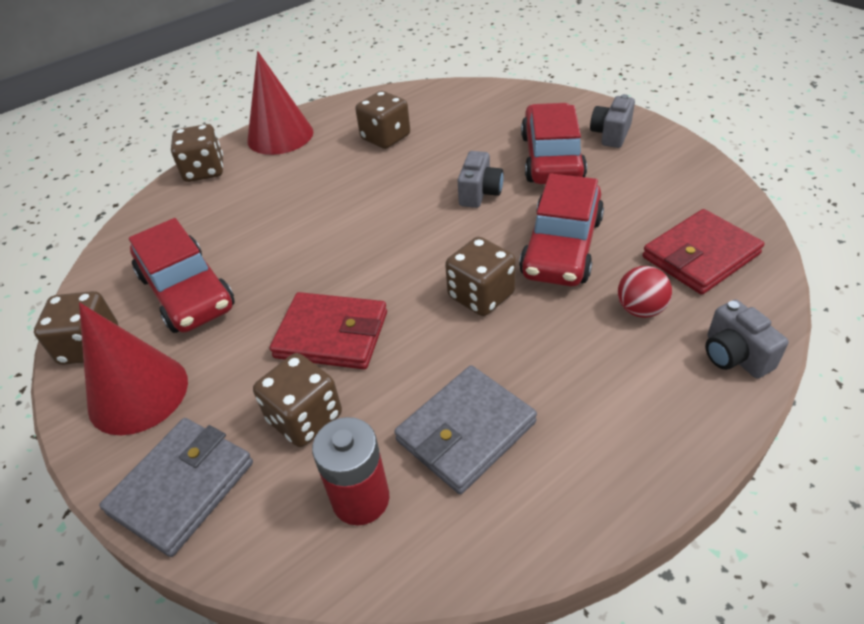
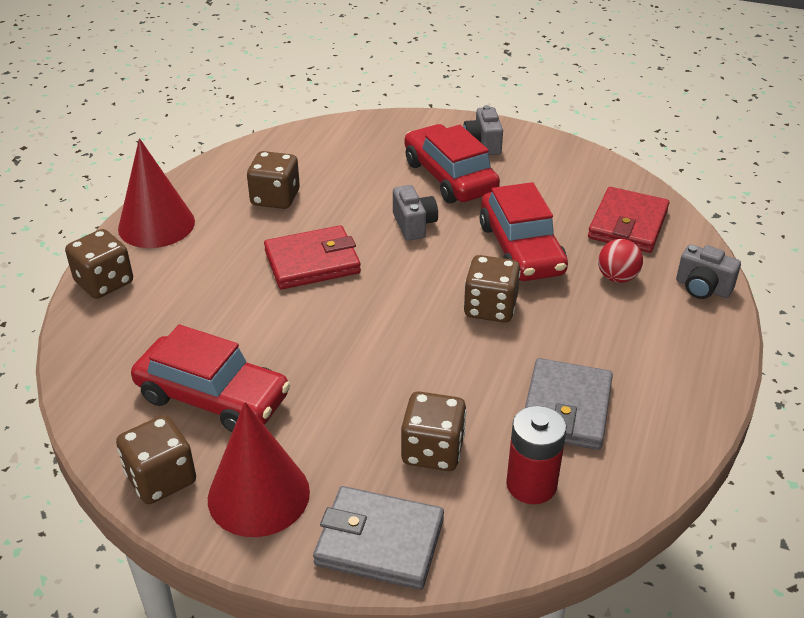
camera: 35 degrees left, 5 degrees down
grey wallet [99,418,253,557] -> grey wallet turned 75 degrees counterclockwise [313,486,444,590]
red wallet [270,292,387,369] -> red wallet moved to [264,225,361,289]

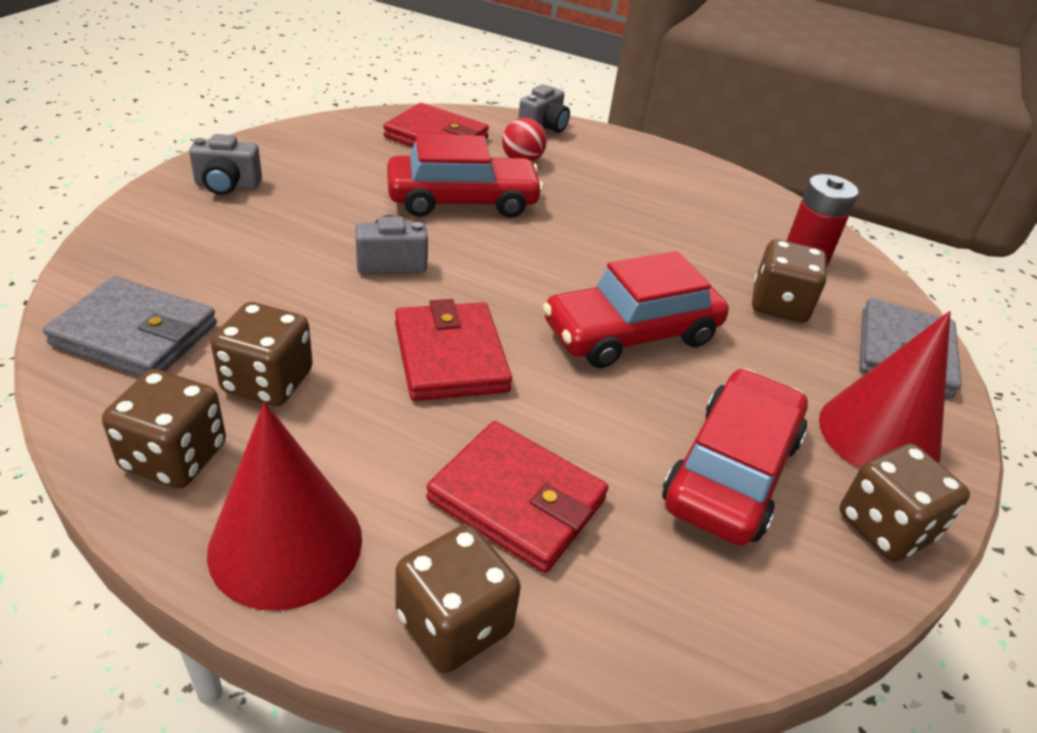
camera: 90 degrees left, 0 degrees up
red car [405,124,500,203] -> red car moved to [543,251,729,368]
brown dice [464,255,521,323] -> brown dice moved to [102,369,226,488]
grey wallet [525,358,613,450] -> grey wallet moved to [43,277,217,376]
none -> red wallet [426,421,609,573]

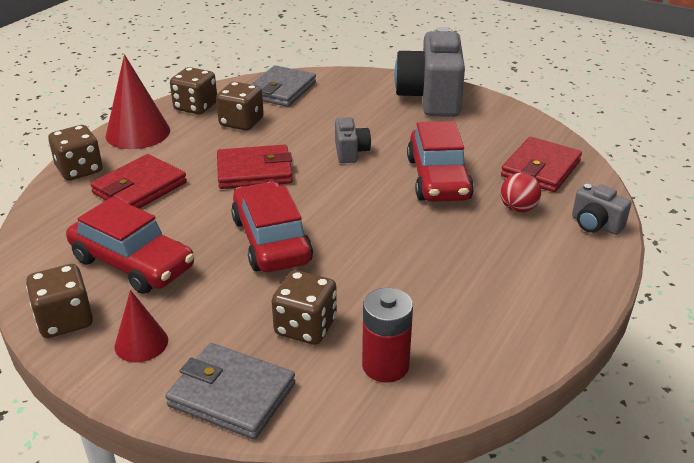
camera: 100 degrees right, 5 degrees down
grey camera [189,134,262,195] -> grey camera [394,27,465,117], size x2.13
red cone [819,311,951,469] -> red cone [115,290,168,362], size x0.58

